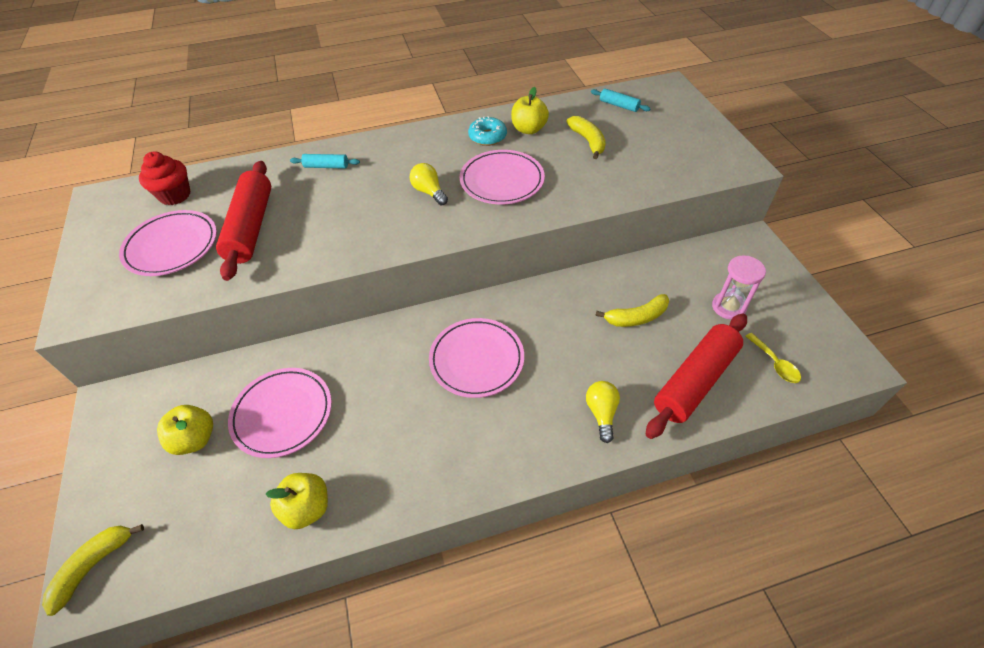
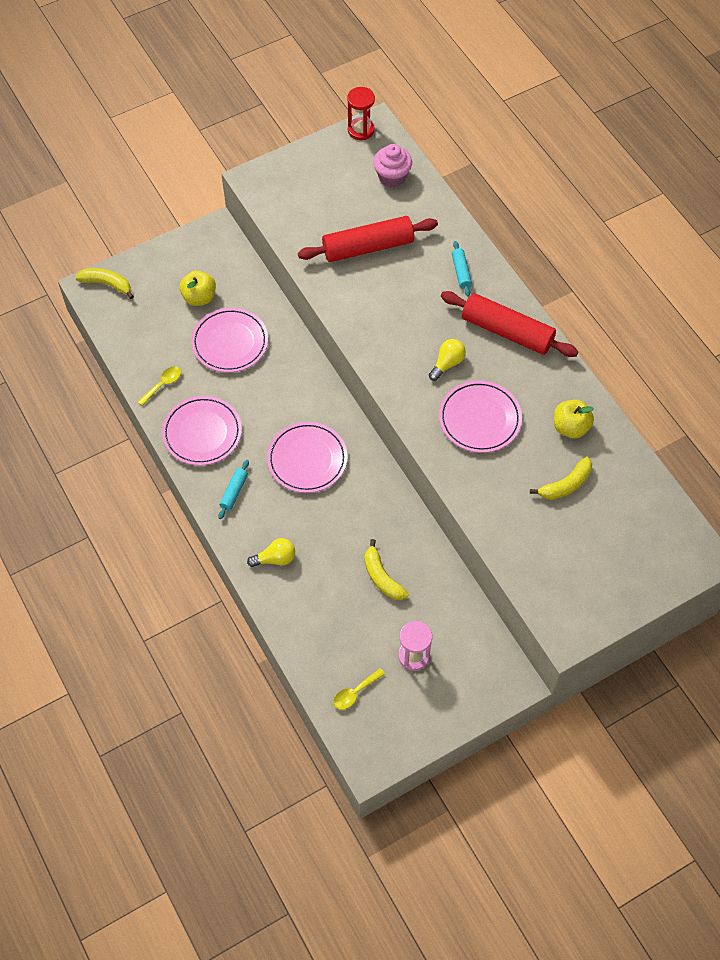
camera: 75 degrees right, 10 degrees up
pink plate [119,210,217,276] -> pink plate moved to [162,396,242,466]
red cupcake [139,151,191,205] -> pink cupcake [373,144,412,187]
yellow apple [266,473,328,529] -> yellow spoon [137,366,181,406]
turquoise donut [468,116,507,146] -> none
turquoise rolling pin [591,89,651,112] -> turquoise rolling pin moved to [218,460,249,519]
red rolling pin [646,313,747,439] -> red rolling pin moved to [441,291,578,357]
none -> red hourglass [347,87,375,140]

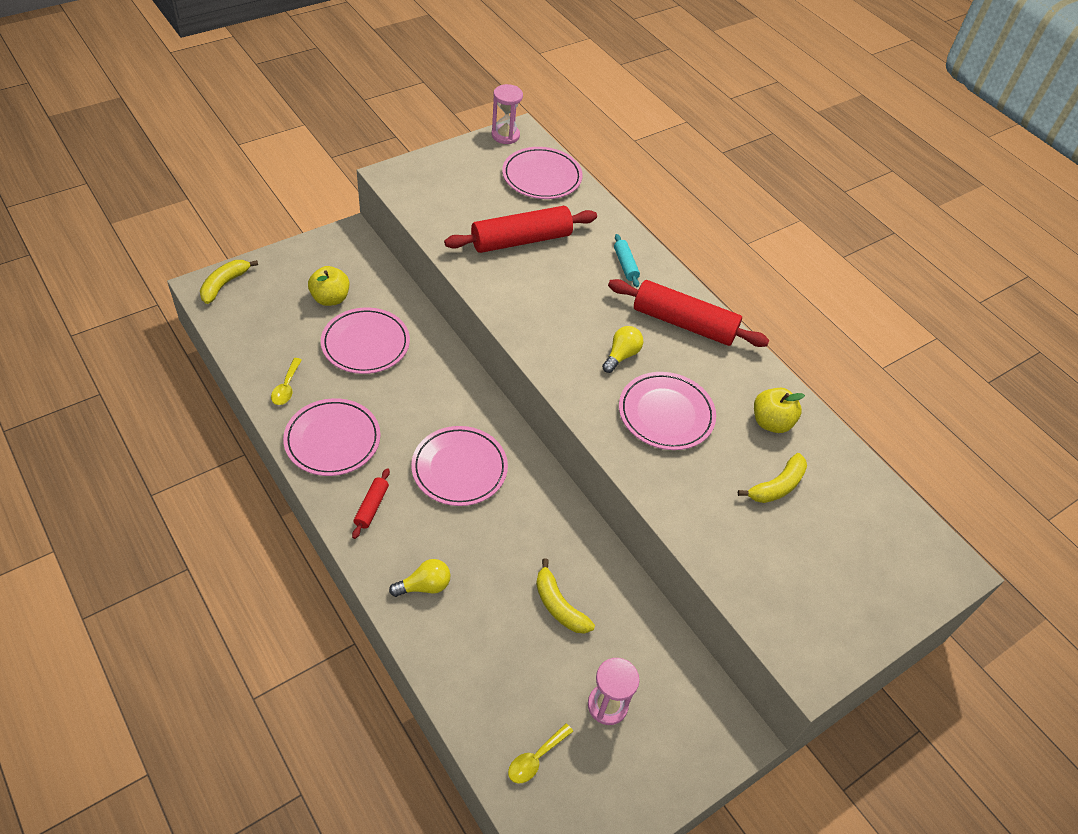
camera: 10 degrees left, 10 degrees down
yellow banana [75,268,134,299] -> yellow banana turned 75 degrees counterclockwise [200,260,258,304]
yellow spoon [137,366,181,406] -> yellow spoon turned 150 degrees clockwise [271,358,302,405]
turquoise rolling pin [218,460,249,519] -> red rolling pin [352,468,390,539]
red hourglass [347,87,375,140] -> pink hourglass [492,84,523,144]
pink cupcake [373,144,412,187] -> pink plate [502,147,583,199]

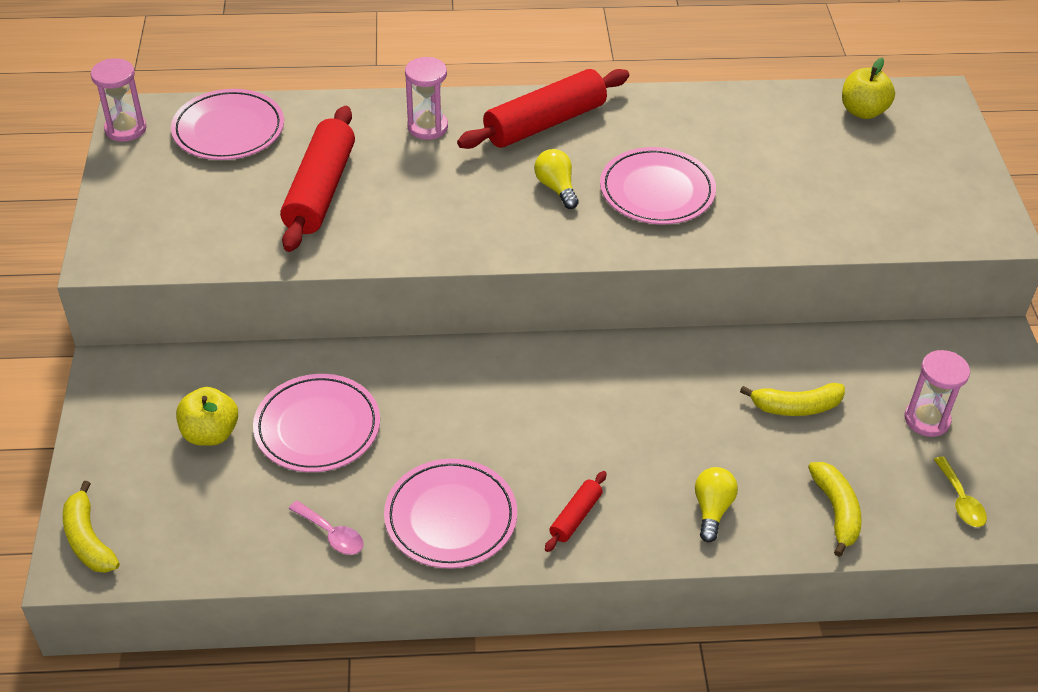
camera: 55 degrees left, 5 degrees down
yellow spoon [271,358,302,405] -> pink spoon [289,501,364,555]
red rolling pin [352,468,390,539] -> red rolling pin turned 75 degrees clockwise [545,471,607,552]
pink plate [411,426,508,506] -> none
turquoise rolling pin [614,234,640,287] -> pink hourglass [405,57,448,140]
yellow banana [738,453,807,503] -> yellow banana moved to [808,462,862,557]
yellow apple [754,388,805,433] -> yellow apple moved to [842,58,895,119]

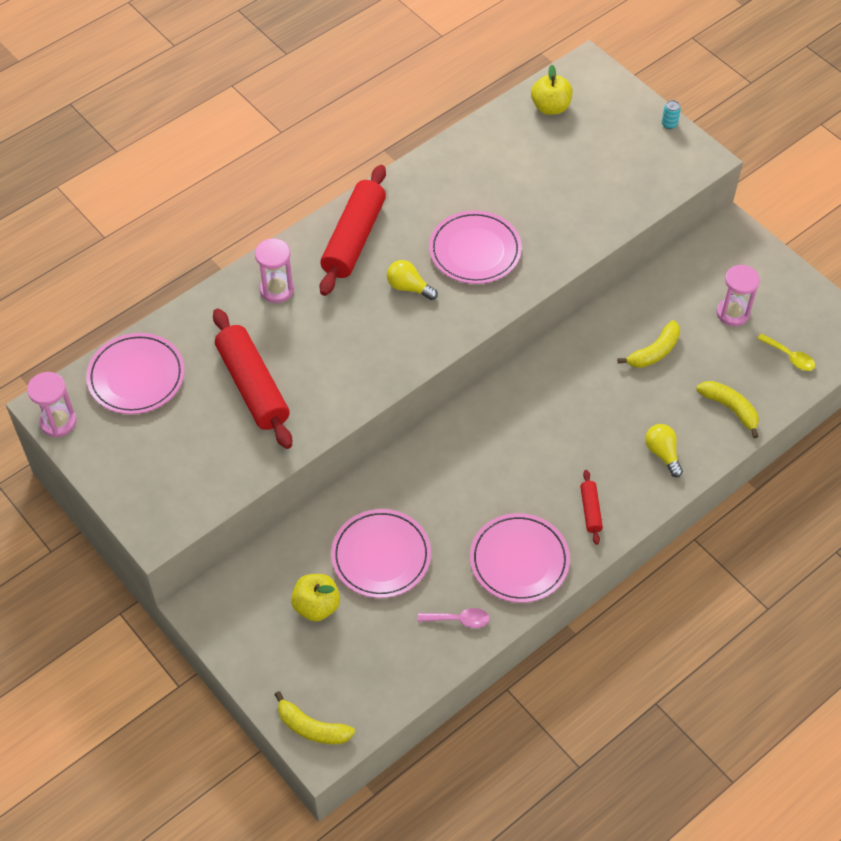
camera: 35 degrees left, 10 degrees up
none -> turquoise can [662,100,681,129]

